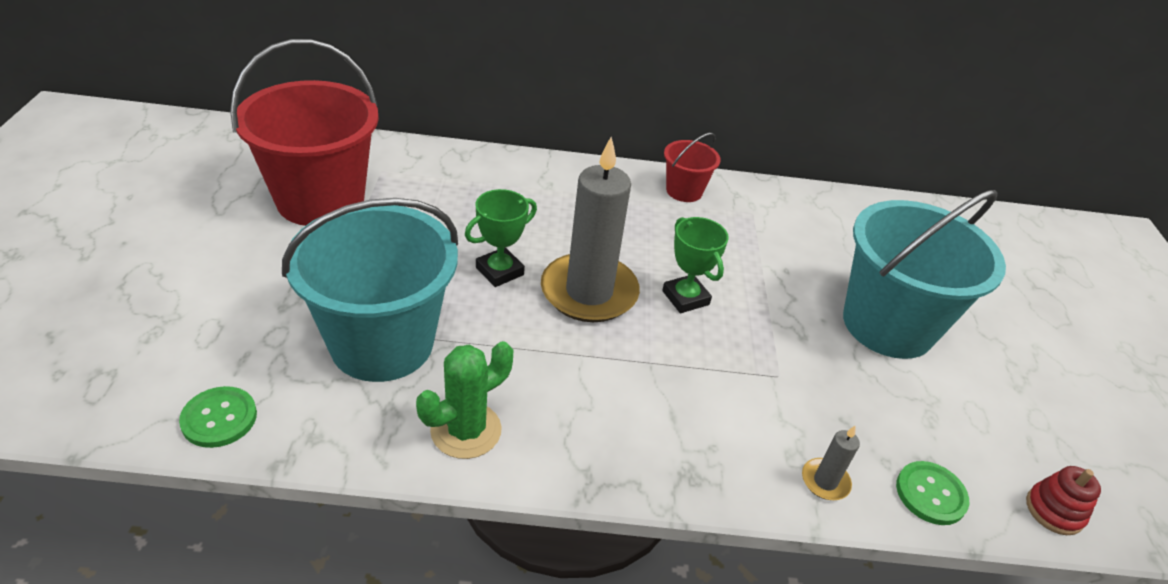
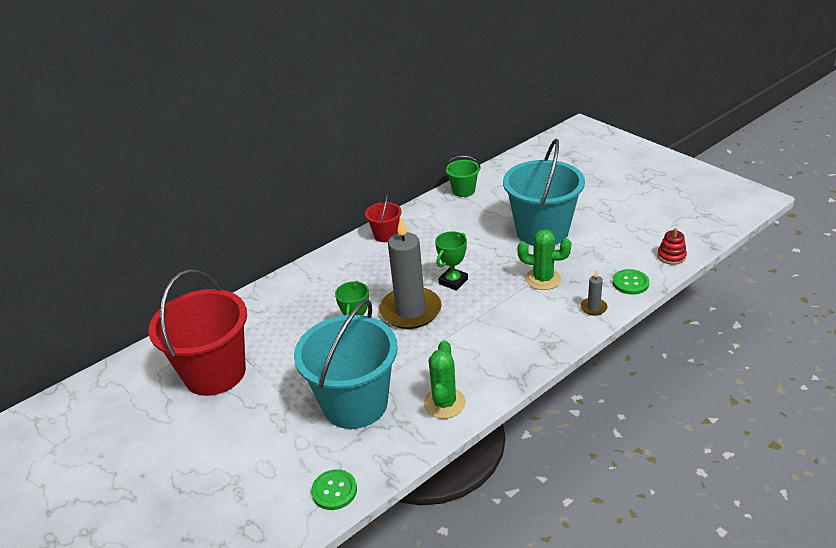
camera: 35 degrees left, 5 degrees down
green trophy [662,217,729,313] -> green trophy turned 75 degrees counterclockwise [435,231,468,291]
none -> green bucket [445,156,481,197]
none -> green cactus [517,229,571,290]

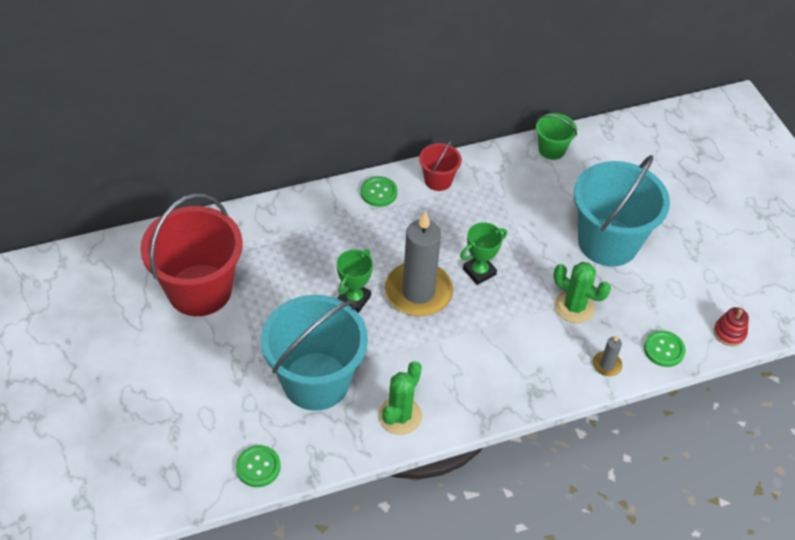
camera: 15 degrees right, 15 degrees up
none -> green button [361,176,397,207]

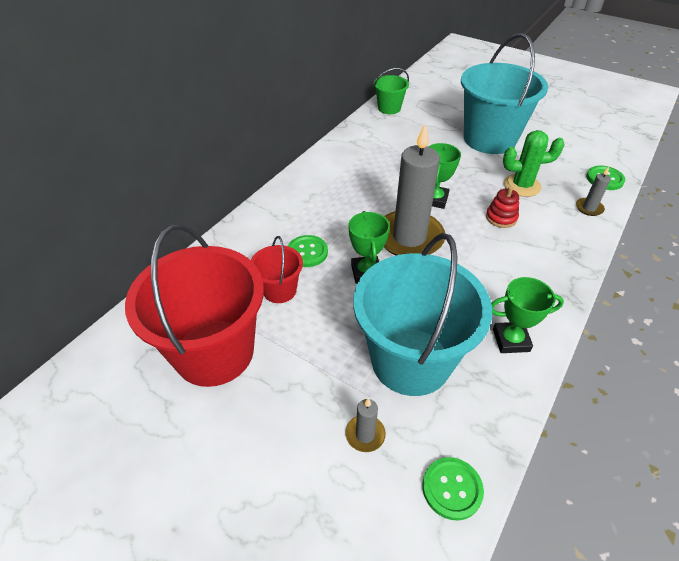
camera: 35 degrees left, 5 degrees down
green button [361,176,397,207] -> green button moved to [288,235,328,267]
green cactus [378,361,422,435] -> green trophy [491,277,564,353]
red bucket [419,140,462,191] -> red bucket moved to [251,236,303,303]
red stacking toy [714,307,749,346] -> red stacking toy moved to [486,186,519,228]
none -> grey candle [345,398,386,452]

